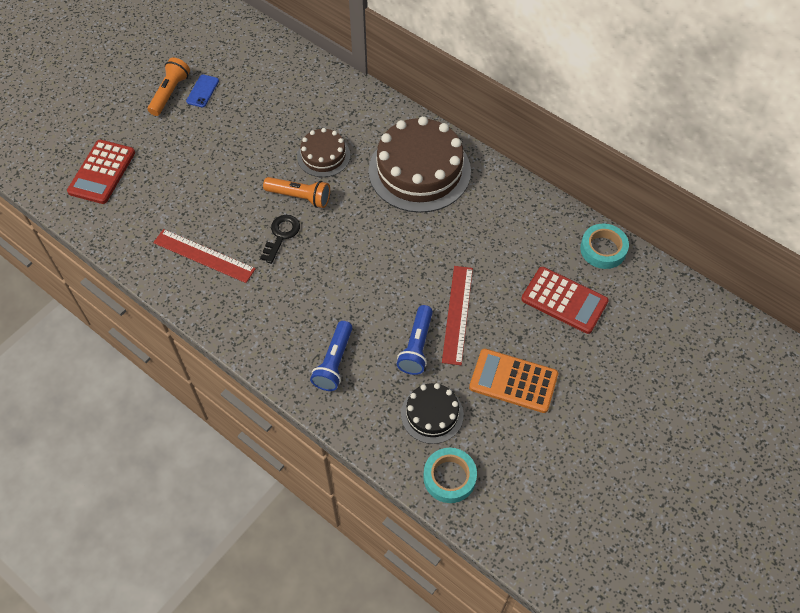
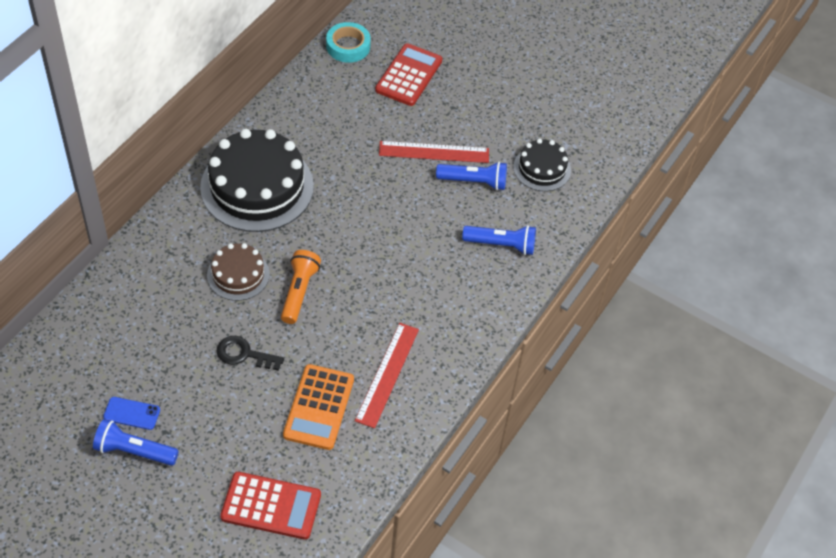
camera: 100 degrees left, 5 degrees down
orange flashlight [148,58,190,116] -> blue flashlight [93,419,179,466]
black key [260,215,300,264] -> black key moved to [216,336,284,371]
brown cake [369,116,471,213] -> black cake [200,129,314,232]
turquoise tape [423,448,477,503] -> none
orange calculator [469,349,558,413] -> orange calculator moved to [283,364,354,450]

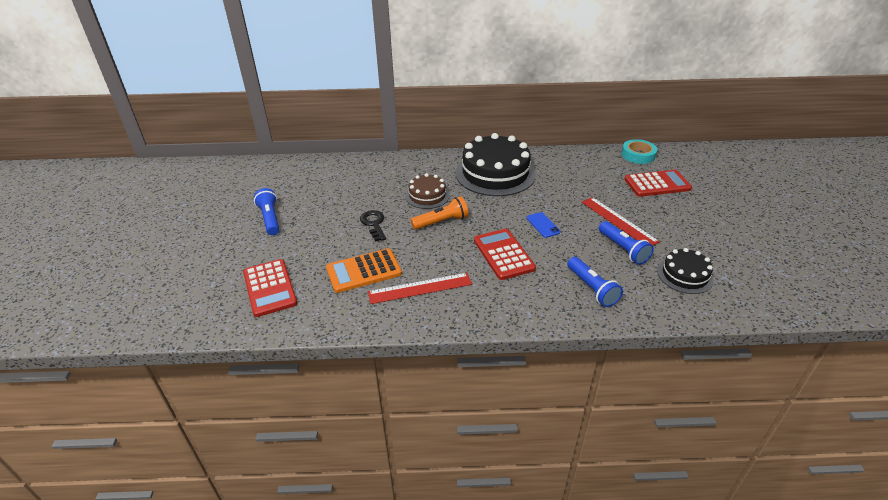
camera: 60 degrees right, 15 degrees down
blue phone [103,397,160,430] -> blue phone moved to [527,212,560,238]
none -> red calculator [474,229,536,280]

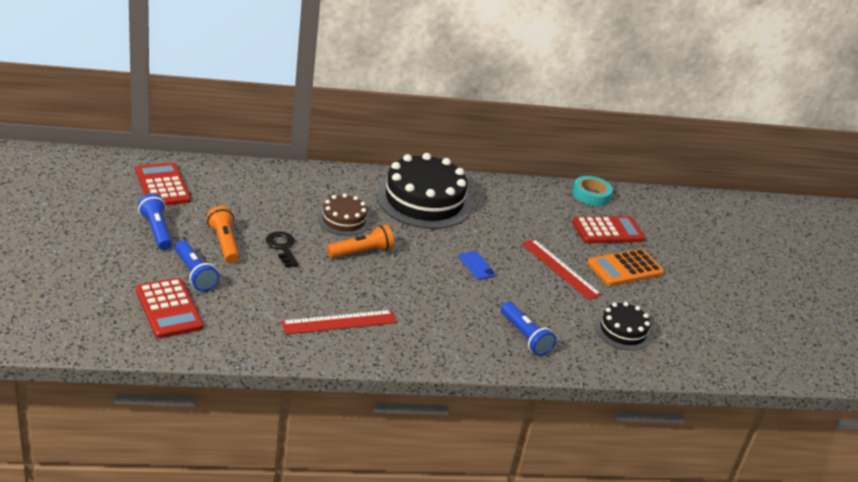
camera: 10 degrees left, 5 degrees down
orange calculator [326,248,402,293] -> orange calculator moved to [587,249,664,286]
red calculator [474,229,536,280] -> red calculator moved to [136,163,191,206]
blue flashlight [599,221,654,265] -> blue flashlight moved to [175,240,219,291]
none -> orange flashlight [207,206,239,263]

